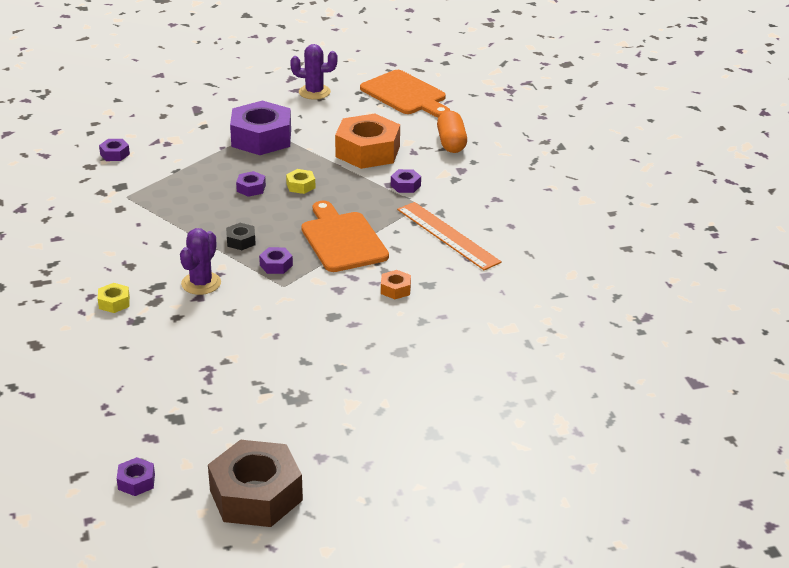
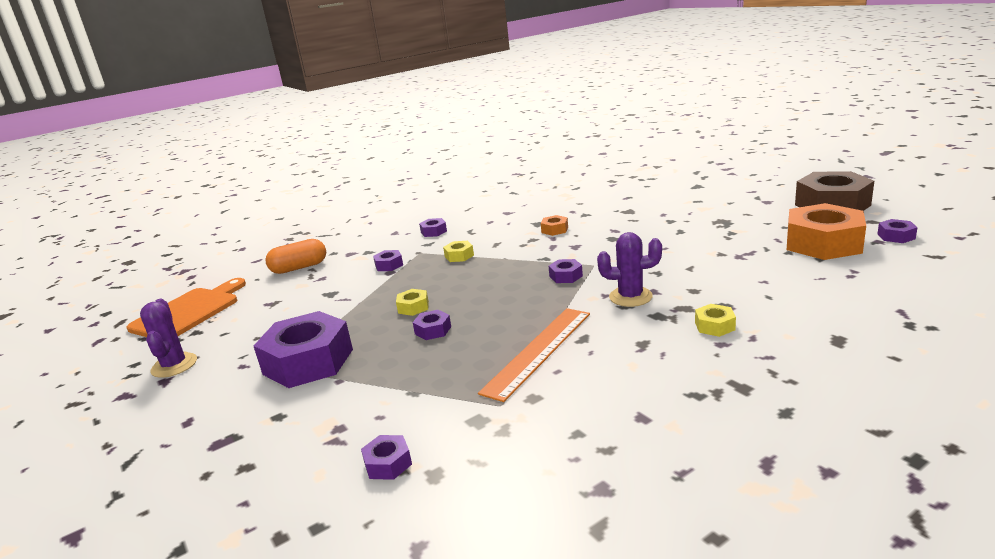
camera: 105 degrees left, 10 degrees down
black nut [226,223,256,250] -> none
orange cutting board [301,201,389,272] -> none
orange nut [335,114,400,169] -> orange nut moved to [787,203,866,260]
orange ruler [397,202,502,270] -> orange ruler moved to [478,308,590,402]
none -> purple nut [419,218,447,237]
none -> yellow nut [443,241,474,262]

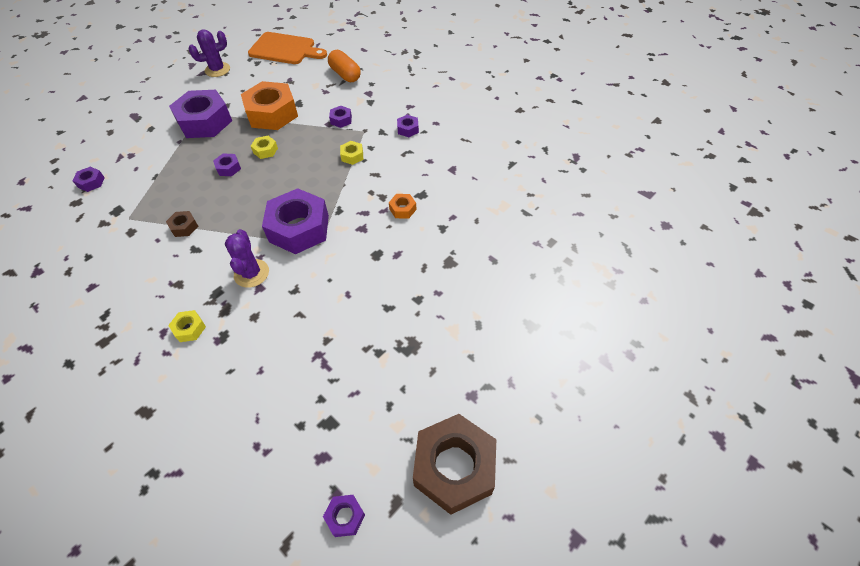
camera: 75 degrees right, 30 degrees up
orange ruler [478,308,590,402] -> brown nut [166,211,198,237]
purple nut [549,259,583,283] -> purple nut [262,188,329,254], size x2.32
orange nut [787,203,866,260] -> orange nut moved to [241,81,298,130]

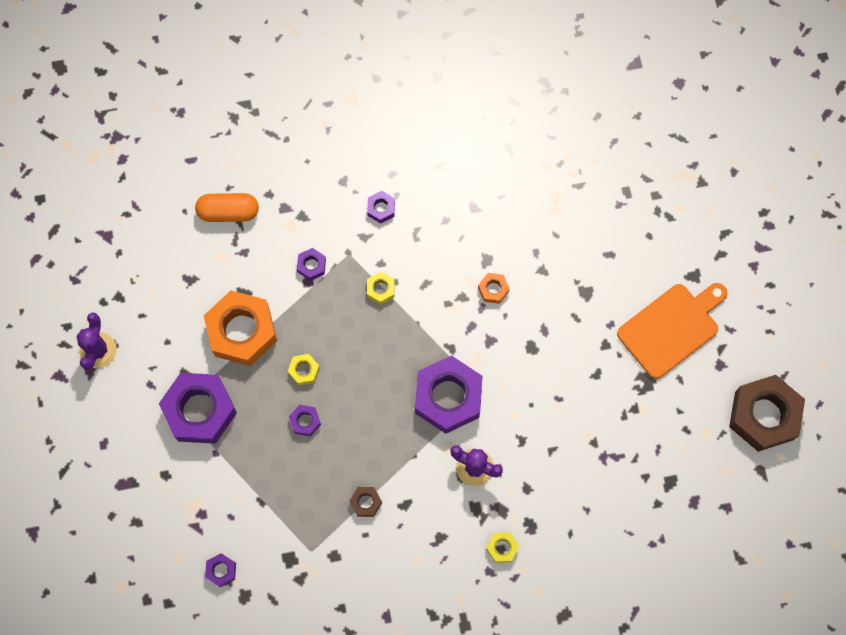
camera: 55 degrees left, 20 degrees up
orange cutting board [248,32,327,64] -> orange cutting board moved to [617,283,728,379]
purple nut [323,495,365,537] -> none

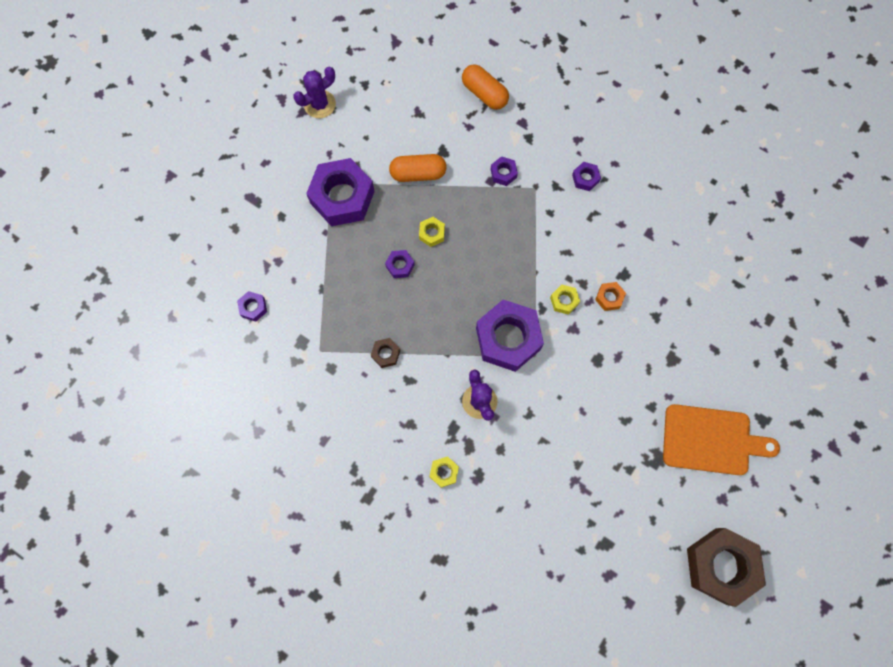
camera: 45 degrees right, 0 degrees up
orange nut [204,290,277,366] -> orange capsule [389,154,447,182]
yellow nut [367,272,395,305] -> yellow nut moved to [550,284,580,315]

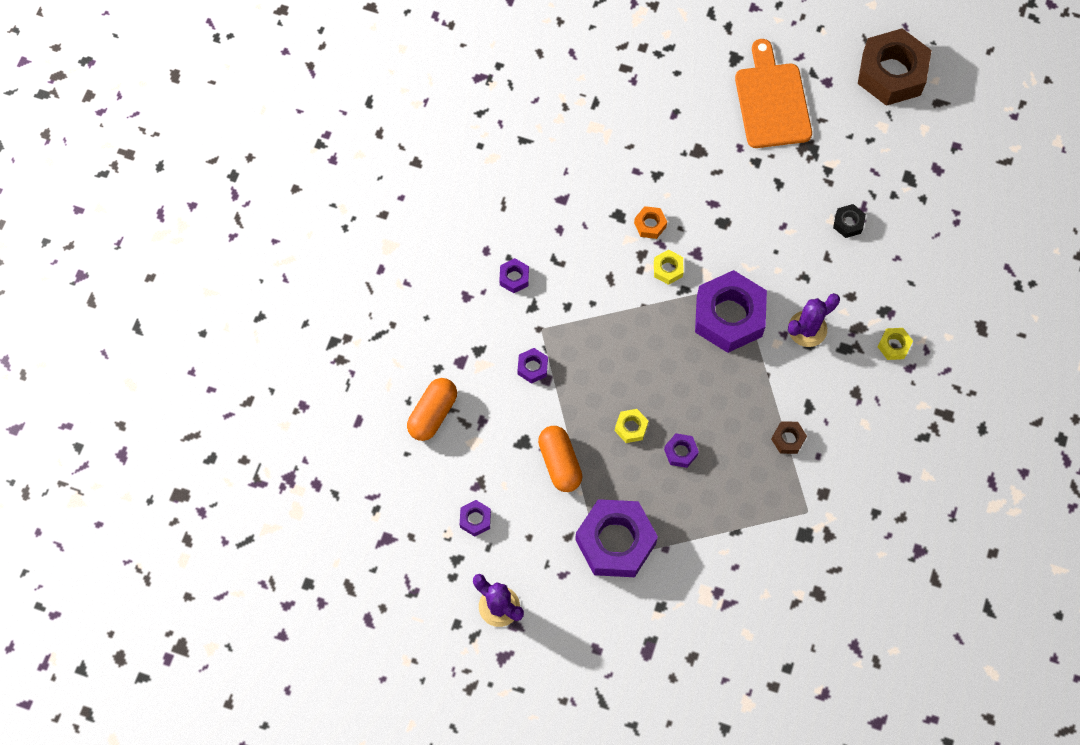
camera: 105 degrees left, 5 degrees down
purple nut [237,291,267,322] -> purple nut moved to [460,500,491,537]
none -> black nut [833,204,866,238]

